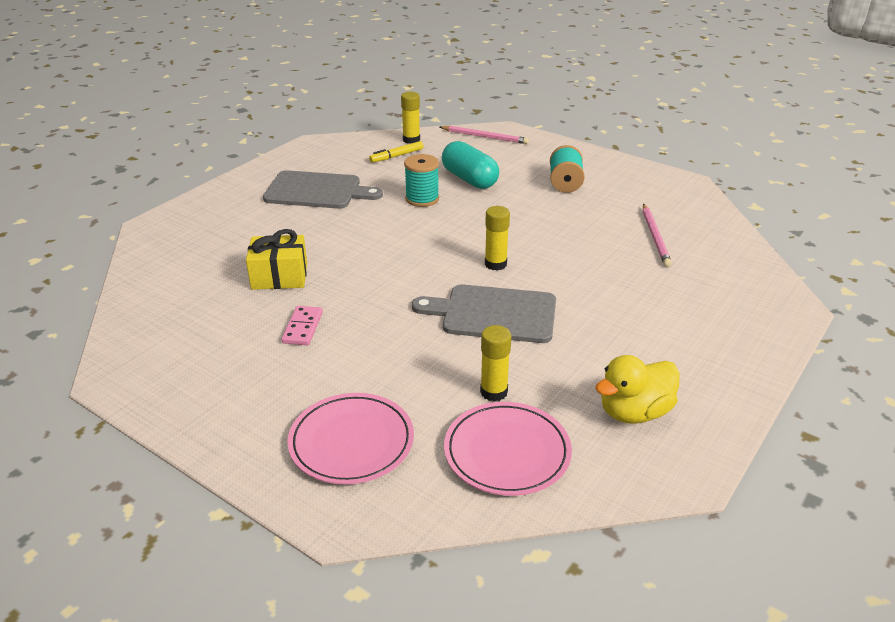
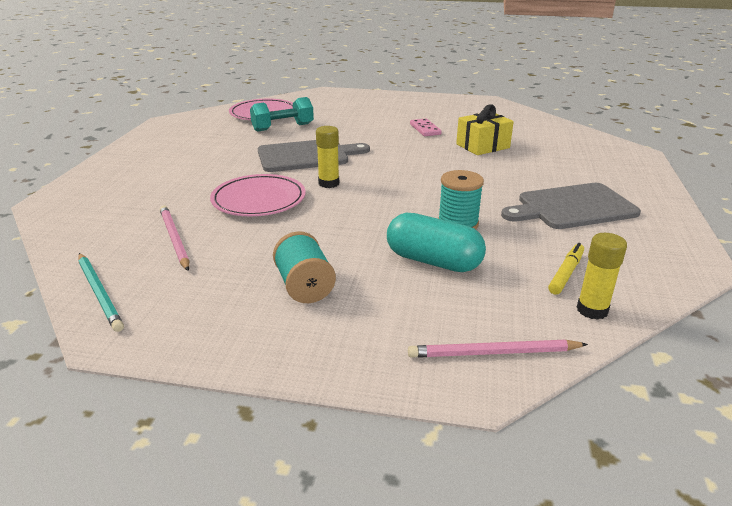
camera: 155 degrees right, 5 degrees down
pink plate [287,393,414,484] -> pink plate moved to [210,174,306,216]
yellow glue stick [480,325,511,402] -> turquoise dumbbell [250,97,314,132]
yellow duck [595,355,680,424] -> none
none -> turquoise pencil [78,253,124,332]

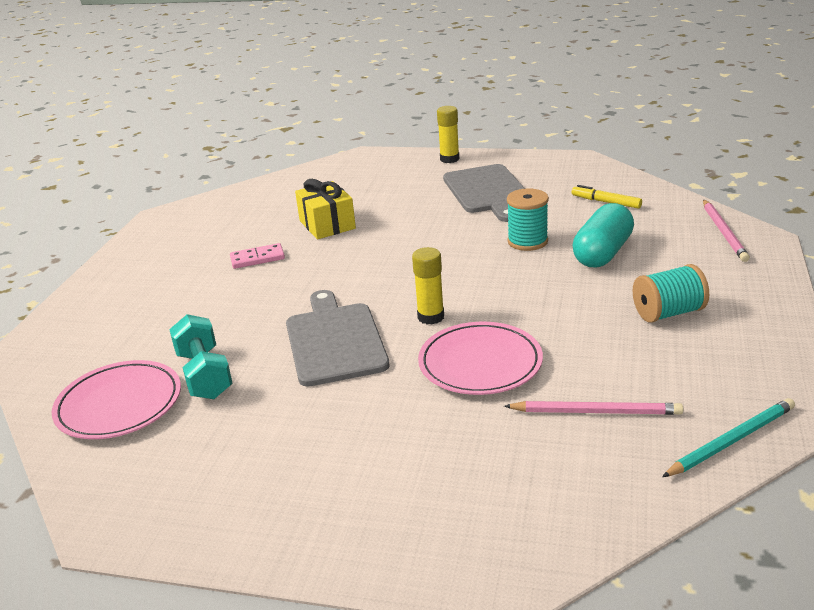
camera: 85 degrees left, 0 degrees up
pink pencil [160,205,189,271] -> pink pencil turned 150 degrees counterclockwise [504,401,683,415]
yellow glue stick [577,233,627,320] -> yellow glue stick moved to [437,106,459,163]

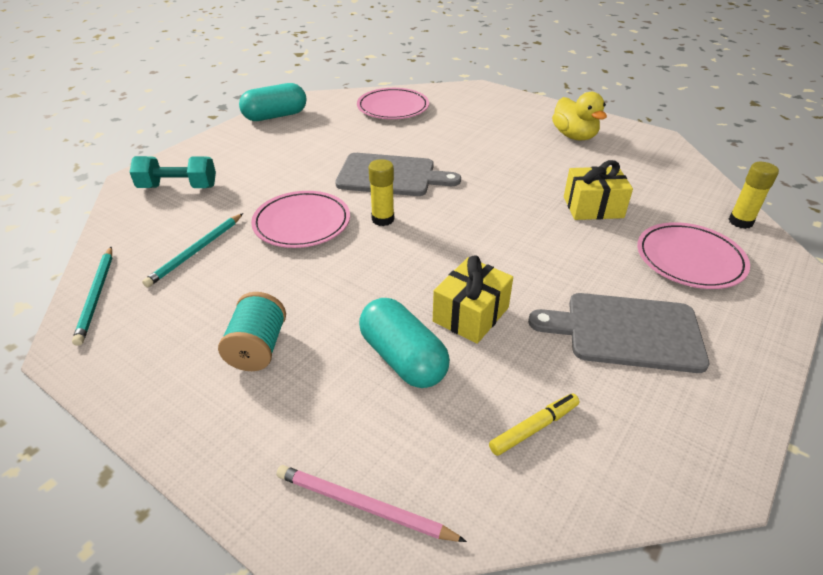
camera: 110 degrees right, 10 degrees up
turquoise dumbbell [169,314,233,399] -> turquoise dumbbell moved to [130,156,216,188]
pink domino [230,243,285,269] -> none
yellow glue stick [437,106,459,163] -> yellow glue stick moved to [728,162,779,229]
pink pencil [504,401,683,415] -> turquoise pencil [142,213,243,287]
turquoise spool [507,188,549,251] -> yellow gift [433,256,513,344]
none -> turquoise capsule [239,83,307,121]
none -> yellow duck [552,92,607,141]
none -> pink plate [637,222,750,289]

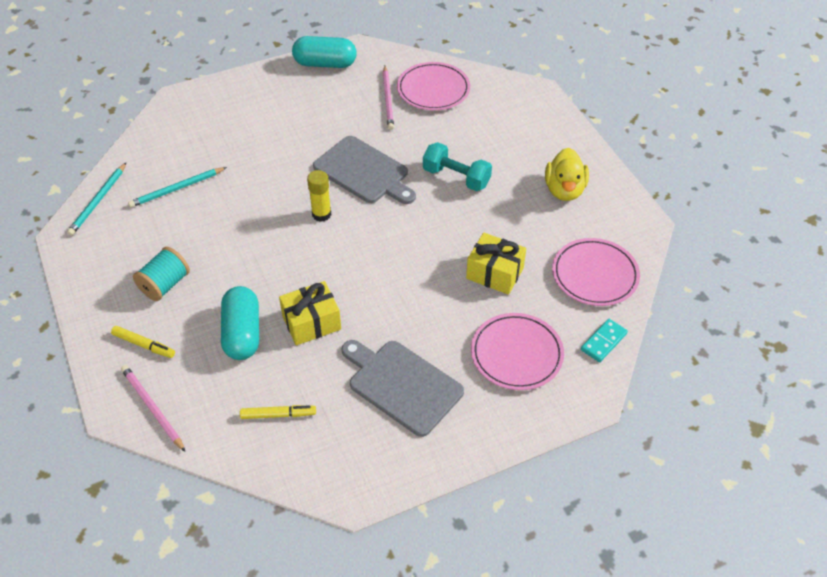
camera: 30 degrees right, 10 degrees up
turquoise dumbbell [130,156,216,188] -> turquoise dumbbell moved to [423,142,492,191]
pink plate [251,191,350,248] -> pink plate moved to [552,238,640,306]
yellow glue stick [728,162,779,229] -> turquoise domino [581,319,628,362]
none -> yellow marker [111,326,175,358]
none -> pink pencil [383,66,394,130]

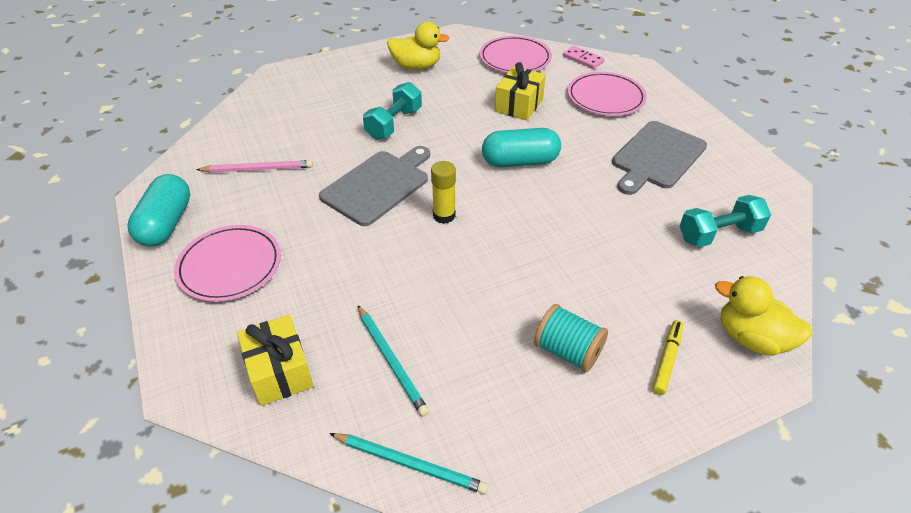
camera: 90 degrees left, 5 degrees down
pink pencil [121,365,185,452] -> yellow duck [715,276,813,356]
turquoise capsule [221,286,259,360] -> turquoise capsule moved to [482,128,561,167]
yellow marker [240,405,316,419] -> turquoise dumbbell [680,195,771,247]
yellow gift [279,281,341,345] -> yellow gift moved to [237,315,314,406]
pink plate [397,62,470,111] -> pink plate moved to [174,225,281,302]
turquoise domino [581,319,628,362] -> pink domino [563,46,604,69]

